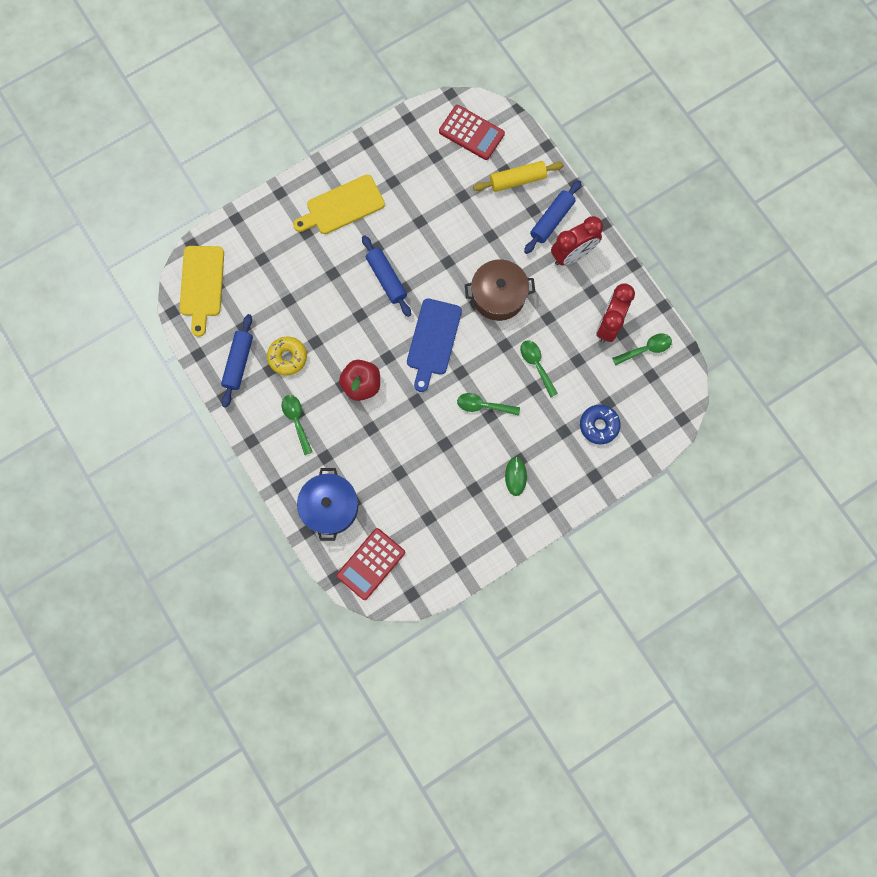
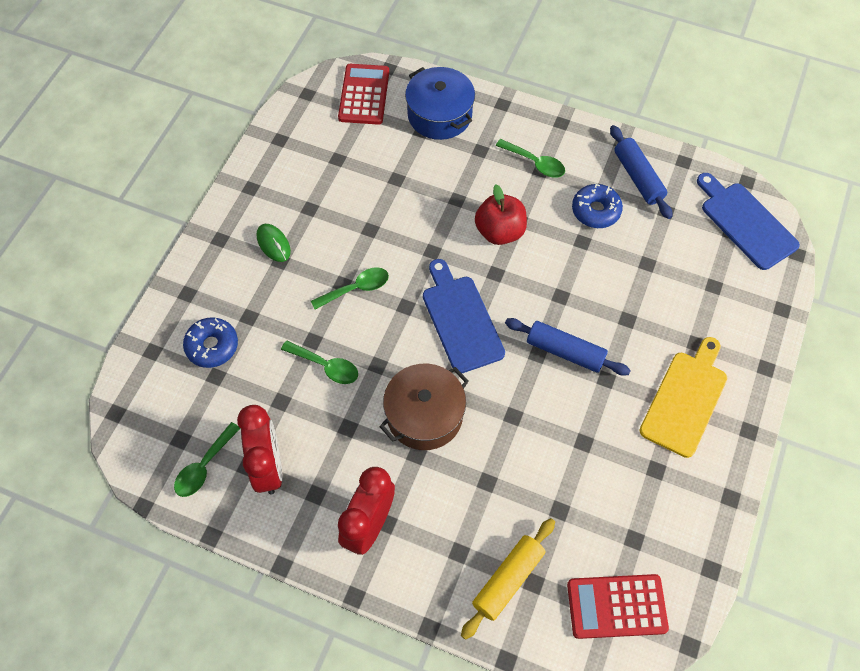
camera: 145 degrees right, 15 degrees down
yellow cutting board [179,246,224,337] -> blue cutting board [697,173,800,270]
yellow donut [267,337,307,375] -> blue donut [572,184,623,228]
blue rolling pin [524,180,581,254] -> none

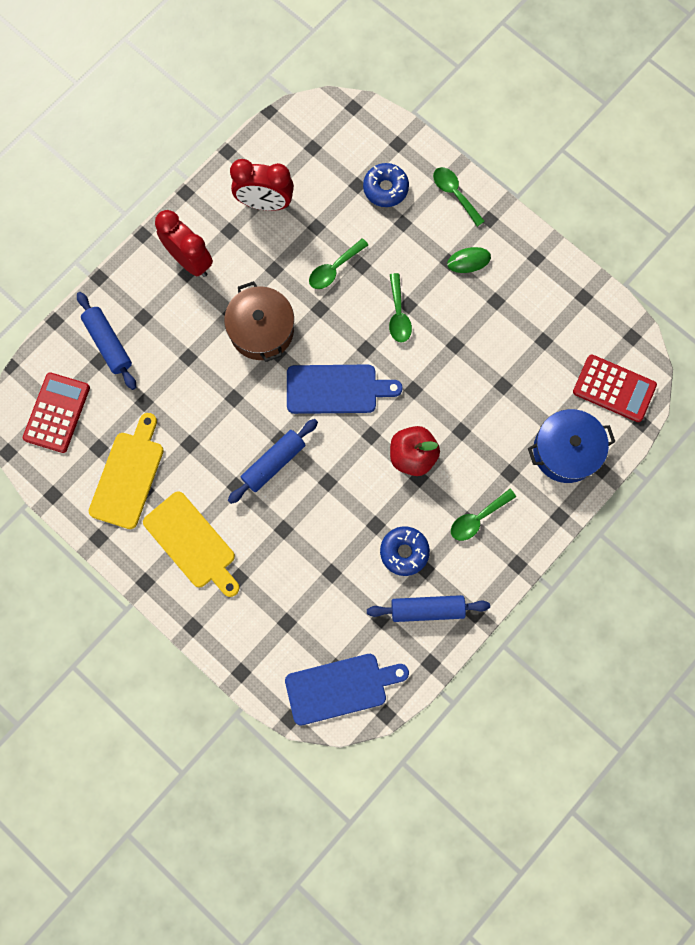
camera: 110 degrees right, 15 degrees up
green spoon [174,422,241,497] -> green spoon moved to [433,167,485,227]
yellow rolling pin [461,518,555,640] -> blue rolling pin [77,292,136,390]
none -> yellow cutting board [89,413,164,529]

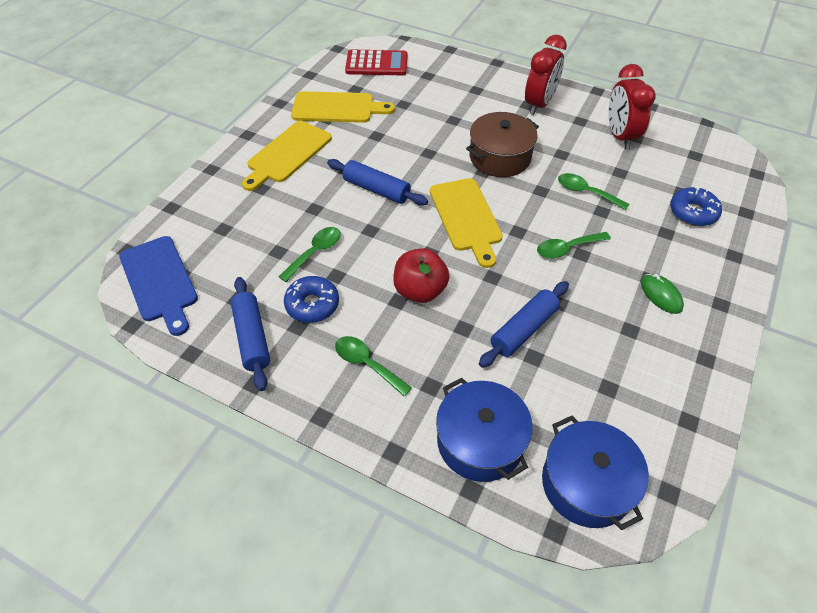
camera: 75 degrees right, 25 degrees down
blue rolling pin [77,292,136,390] -> blue rolling pin moved to [479,281,569,368]
blue cutting board [287,365,403,414] -> yellow cutting board [430,178,503,268]
green spoon [433,167,485,227] -> green spoon moved to [279,227,341,282]
red calculator [573,354,657,422] -> blue pot [542,416,649,530]

